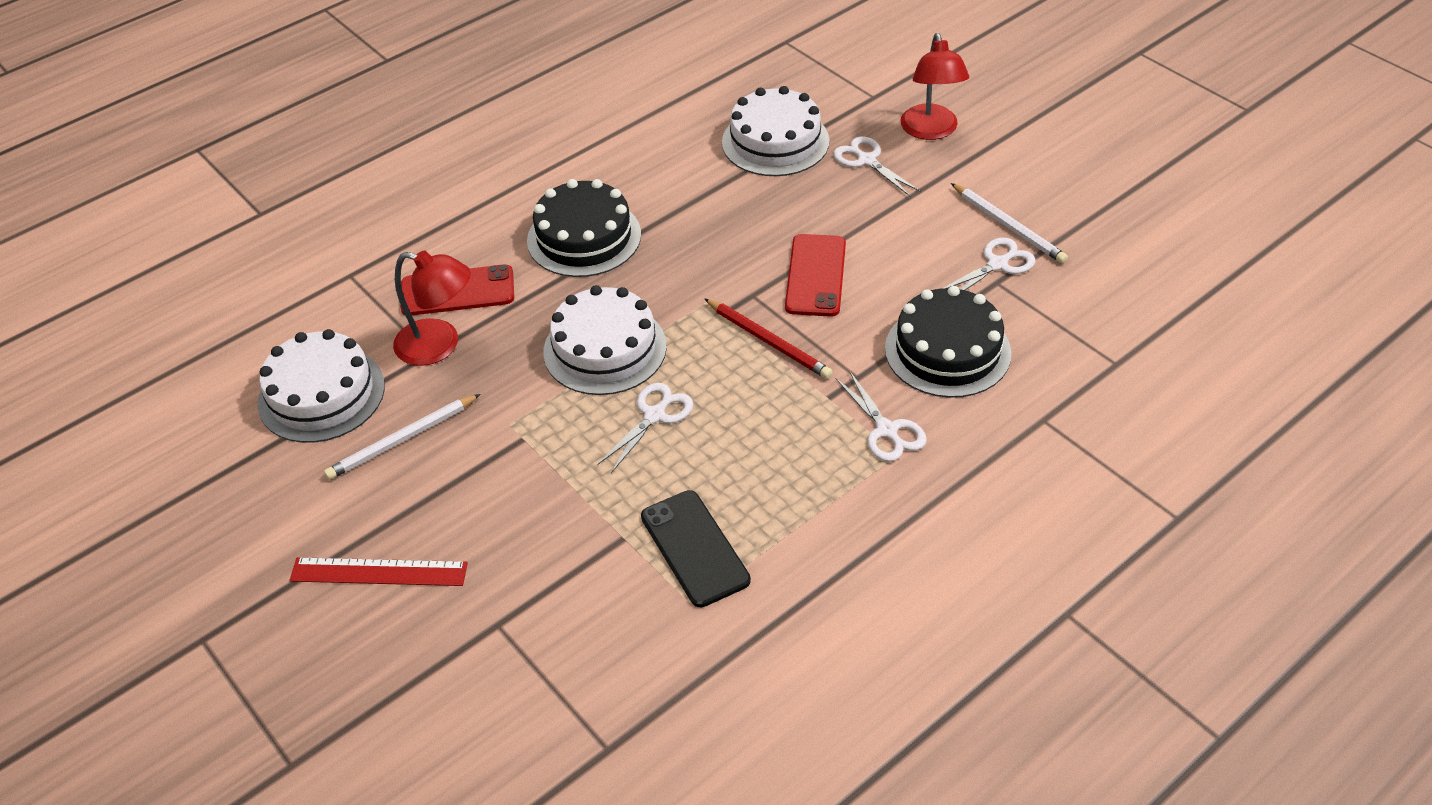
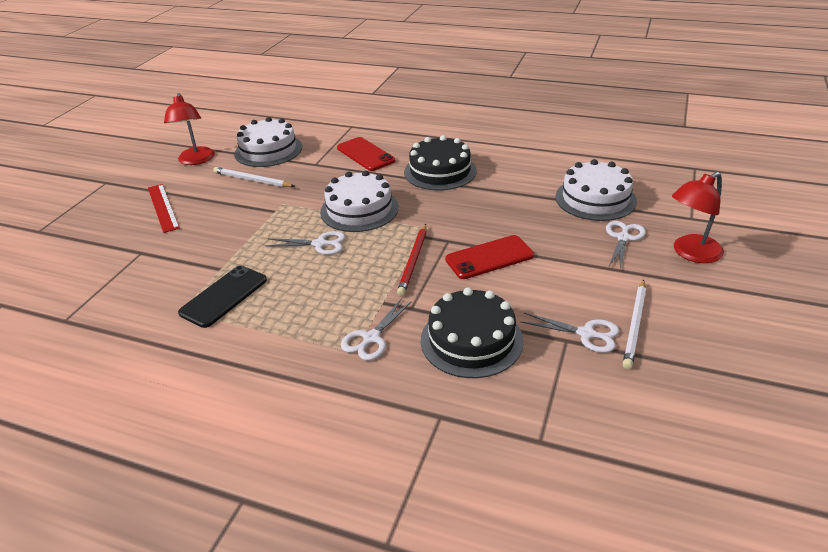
camera: 60 degrees right, 10 degrees down
red lamp [393,250,471,366] -> red lamp moved to [164,93,215,165]

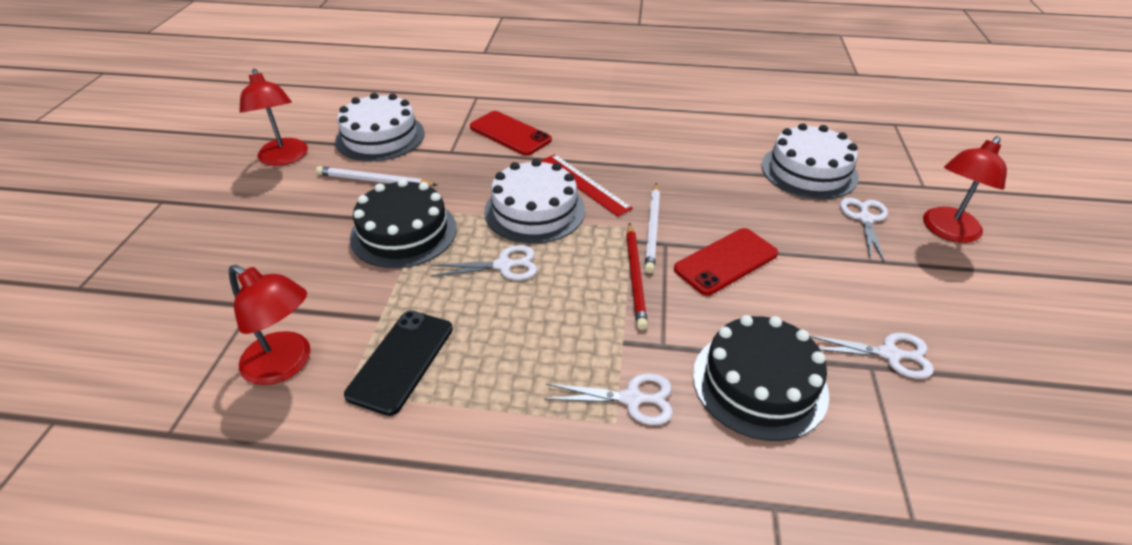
camera: 15 degrees left, 5 degrees up
red ruler [148,184,180,233] -> red ruler moved to [541,154,633,217]
white scissors [341,298,412,361] -> white scissors turned 105 degrees counterclockwise [544,373,673,425]
black cake [404,135,477,190] -> black cake moved to [350,179,457,268]
white pencil [623,279,646,369] -> white pencil moved to [644,183,660,273]
none -> red lamp [229,264,311,385]

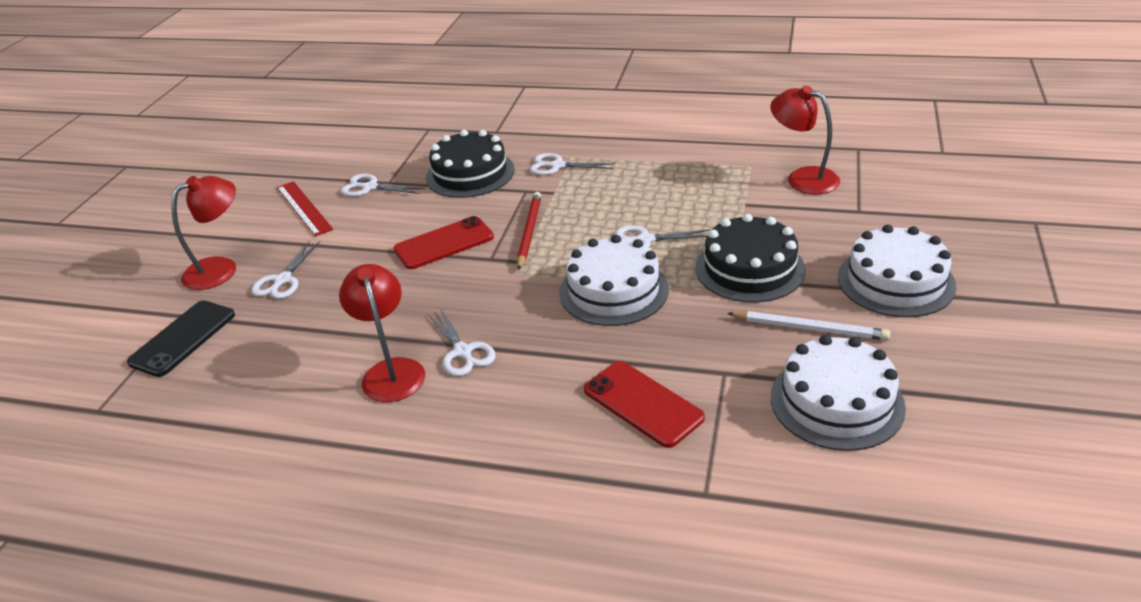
camera: 170 degrees left, 5 degrees down
red lamp [239,69,308,166] -> red lamp moved to [339,264,425,402]
black phone [344,311,453,416] -> black phone moved to [127,301,235,377]
red ruler [541,154,633,217] -> red ruler moved to [277,181,333,237]
white pencil [644,183,660,273] -> none
white cake [761,123,859,199] -> white cake moved to [838,225,956,317]
none -> white scissors [428,309,496,376]

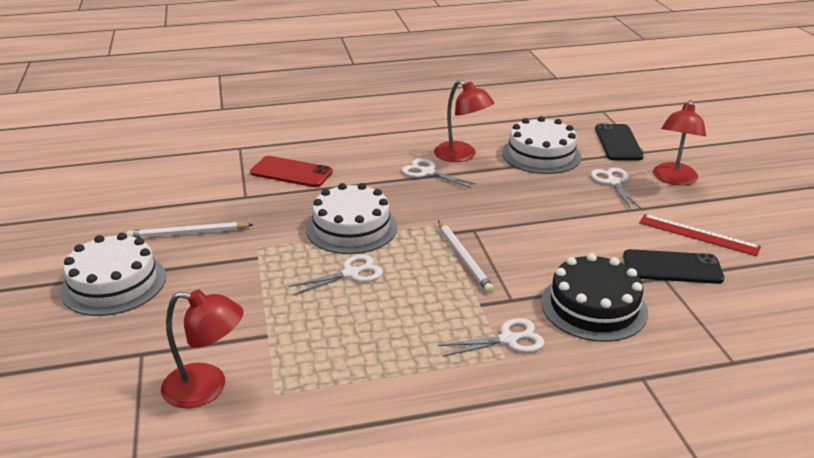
camera: 150 degrees right, 5 degrees down
white scissors [341,174,425,197] -> black phone [623,249,724,284]
red phone [394,216,494,269] -> none
red pencil [517,192,541,270] -> white pencil [438,220,494,293]
black cake [695,214,806,303] -> none
white cake [771,335,906,451] -> white cake moved to [502,116,581,174]

